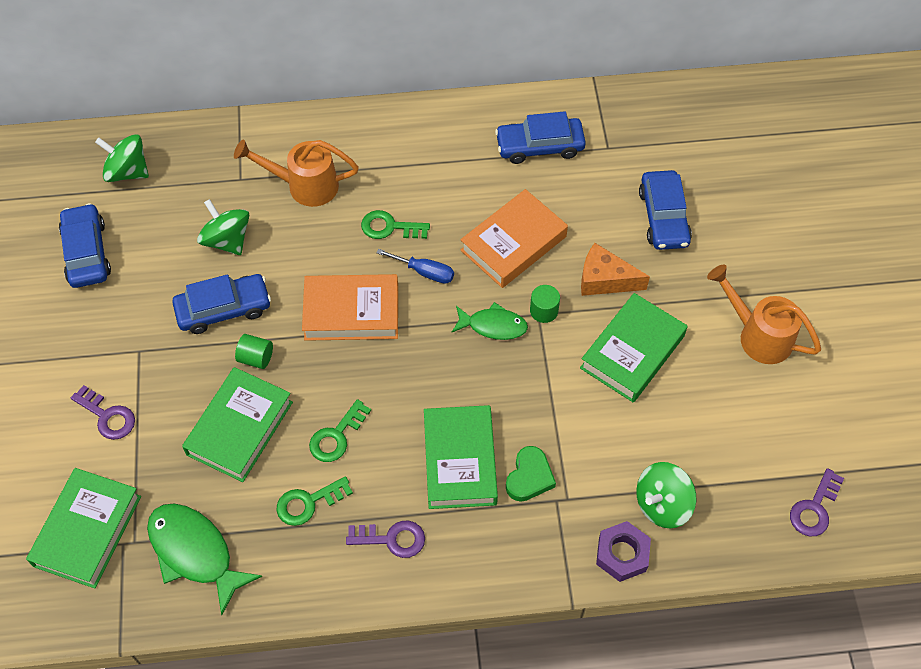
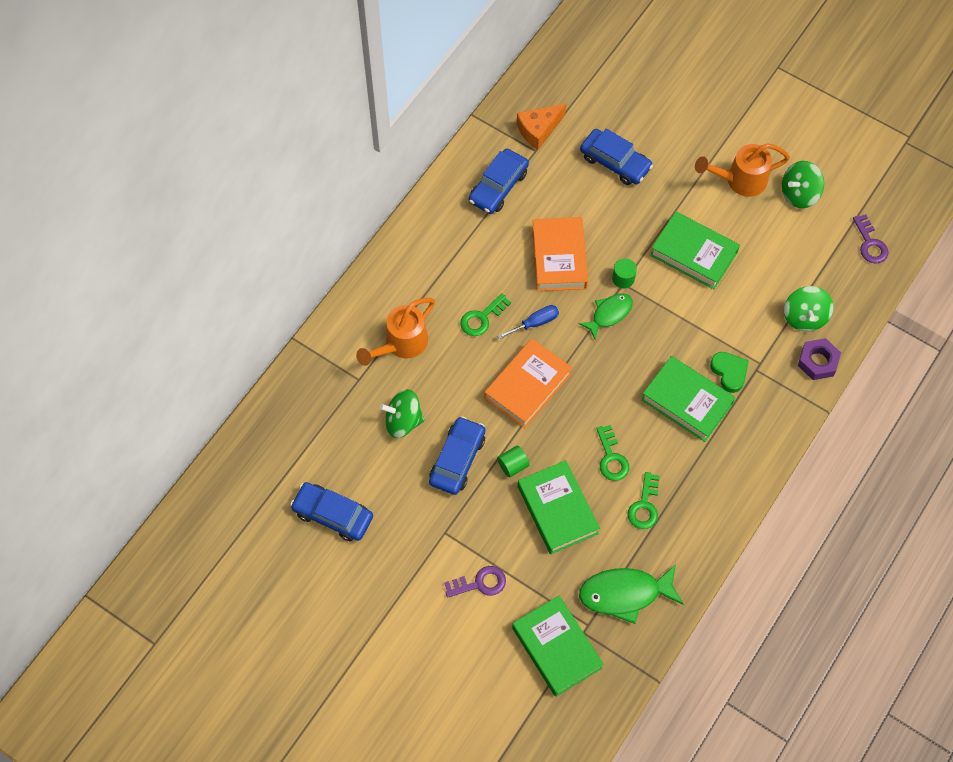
camera: 50 degrees left, 5 degrees up
green spinning top [95,134,149,182] -> green spinning top moved to [782,161,824,208]
purple key [346,521,425,558] -> none
green book [580,293,688,403] -> green book turned 45 degrees counterclockwise [650,211,740,289]
orange cheese [581,243,650,296] -> orange cheese moved to [517,104,566,150]

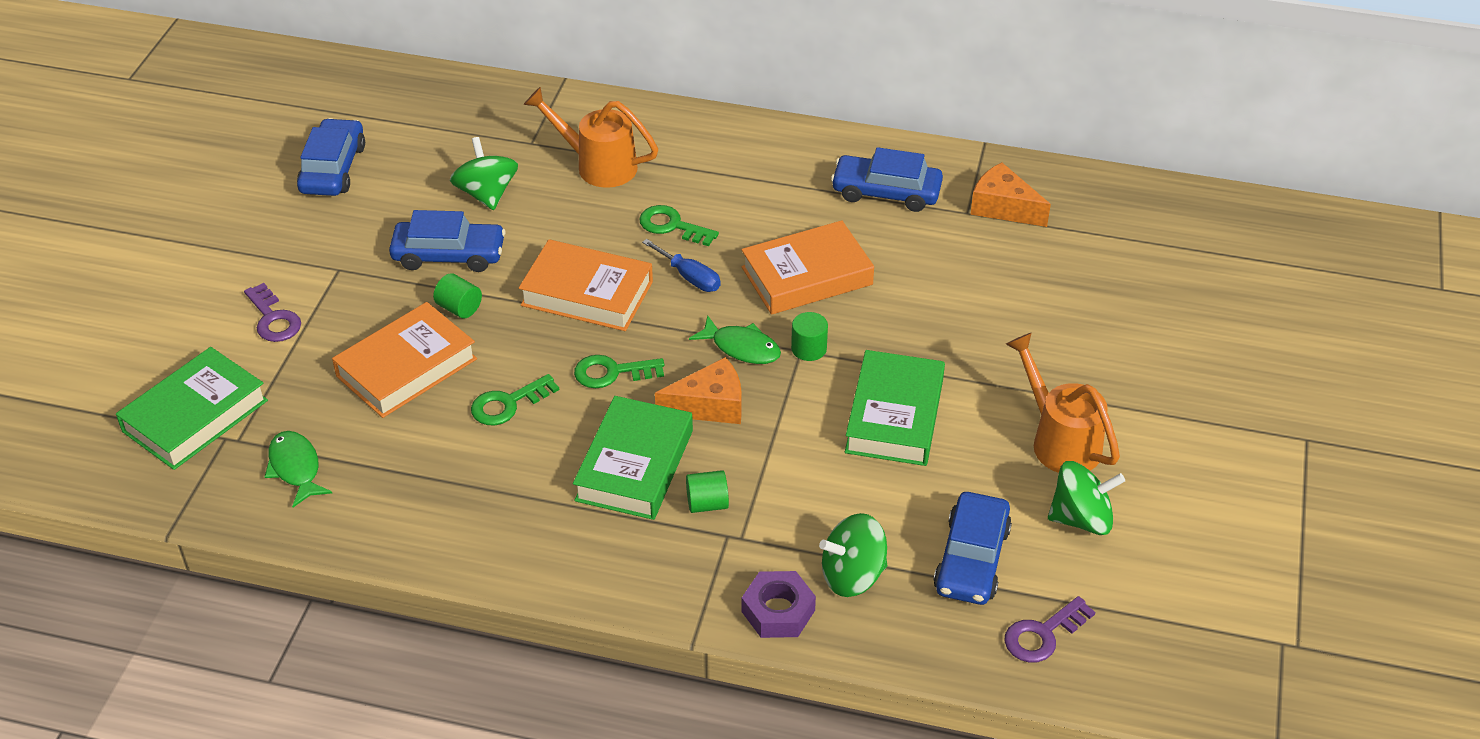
camera: 70 degrees right, 20 degrees down
green book [518,460,600,554] -> orange book [332,302,477,418]
green fish [579,564,684,624] -> green fish [265,431,332,507], size x0.63
blue car [580,128,653,185] -> blue car moved to [933,492,1012,605]
green key [628,472,660,529] -> green key moved to [574,355,664,388]
green heart [710,352,749,393] -> green cylinder [686,470,729,513]
green spinning top [782,161,824,208] -> green spinning top turned 135 degrees clockwise [1048,461,1125,535]
none -> orange cheese [655,357,742,424]

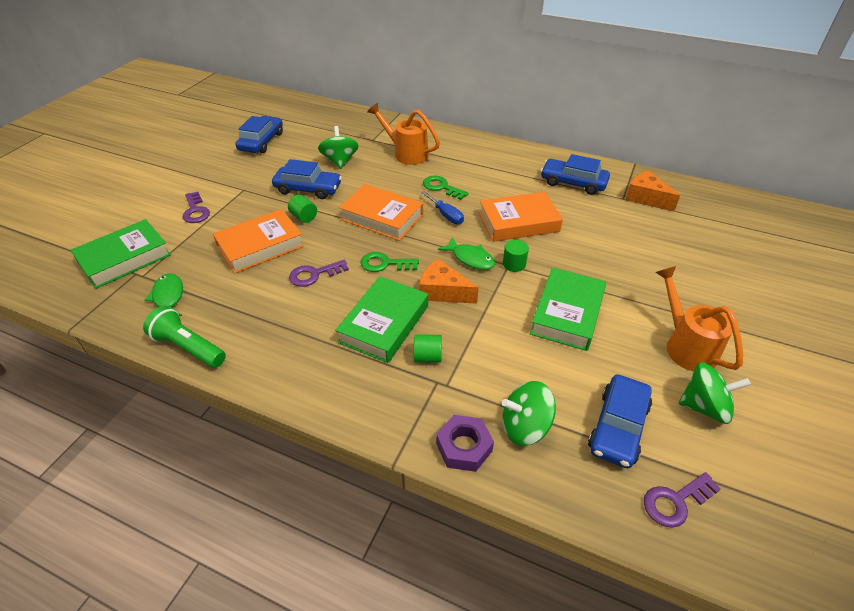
camera: 10 degrees right, 0 degrees up
green key [471,374,559,425] -> purple key [289,260,349,287]
orange cheese [655,357,742,424] -> orange cheese turned 150 degrees counterclockwise [419,259,479,304]
none -> green flashlight [143,306,226,368]

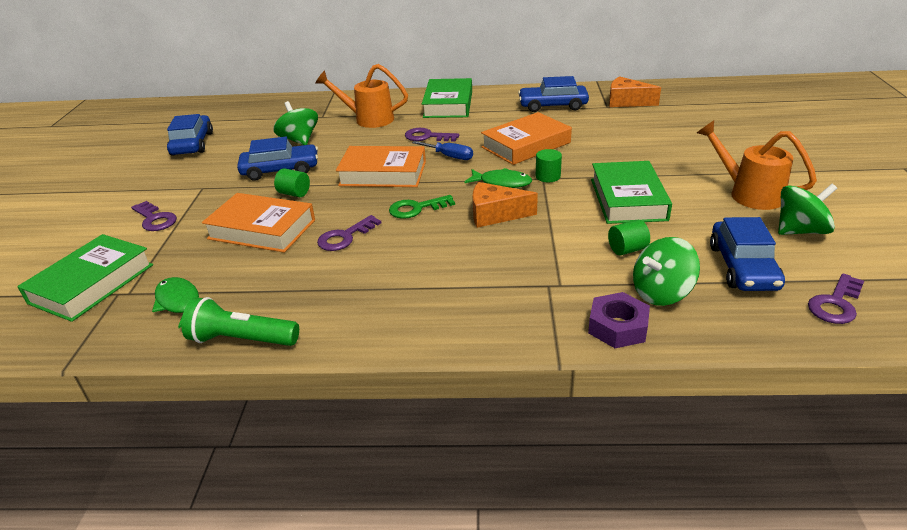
camera: 20 degrees left, 10 degrees down
orange book [213,209,304,274] -> orange book turned 75 degrees clockwise [202,193,315,253]
green book [335,276,428,363] -> green book moved to [422,78,472,118]
green cylinder [414,334,442,363] -> green cylinder moved to [608,220,650,256]
green key [423,176,469,200] -> purple key [405,128,459,141]

